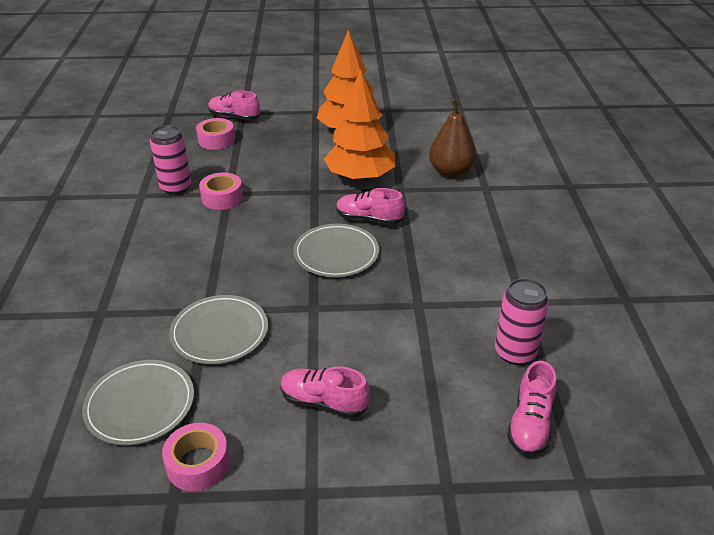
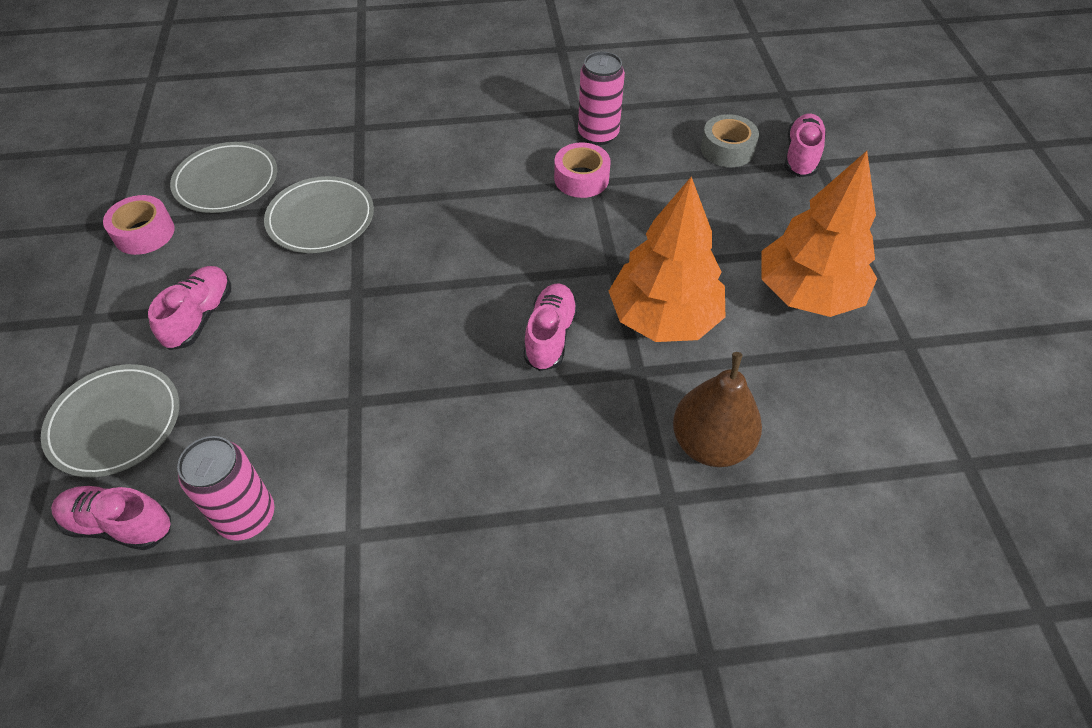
camera: 85 degrees right, 15 degrees up
pink tape [196,118,235,150] -> grey tape [701,114,759,167]
grey plate [293,224,379,277] -> grey plate moved to [41,364,180,477]

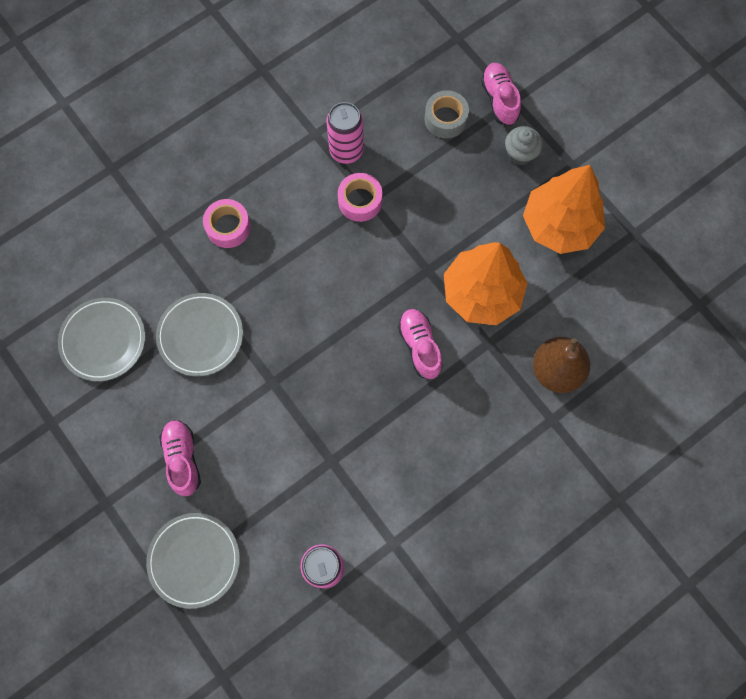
camera: 30 degrees left, 20 degrees up
pink shoe [51,486,171,550] -> none
pink tape [103,195,175,255] -> pink tape moved to [203,199,251,248]
none -> grey cupcake [505,126,543,165]

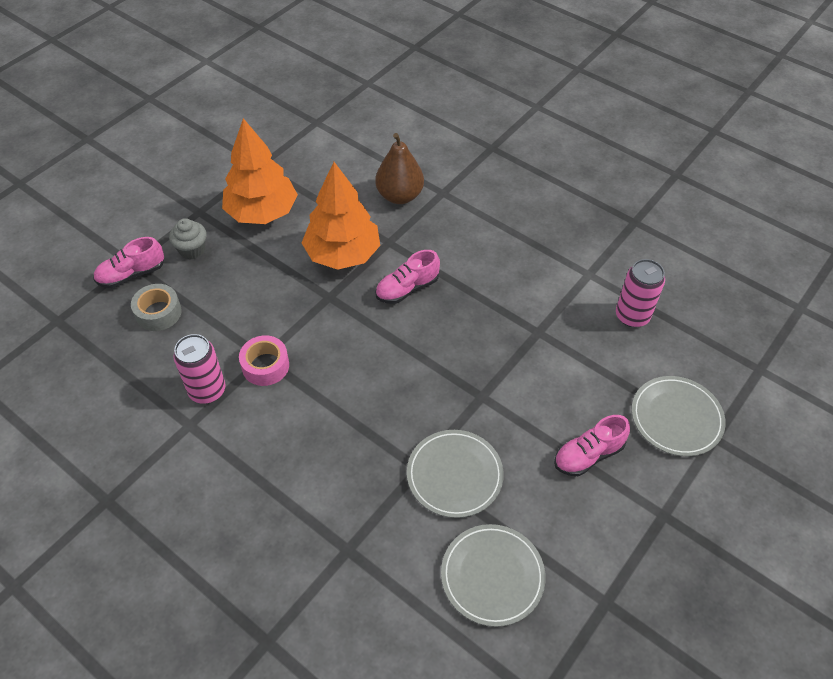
camera: 105 degrees left, 20 degrees down
pink tape [203,199,251,248] -> none

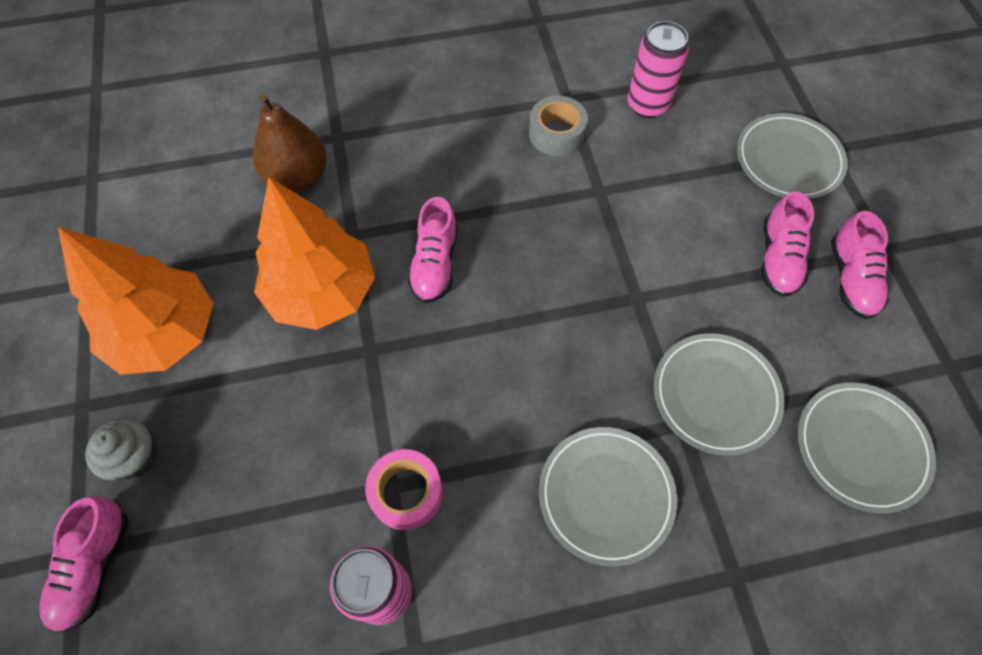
camera: 50 degrees left, 10 degrees up
grey tape [131,284,182,331] -> grey tape moved to [529,96,588,156]
none -> grey plate [539,427,677,566]
none -> pink shoe [831,211,889,319]

